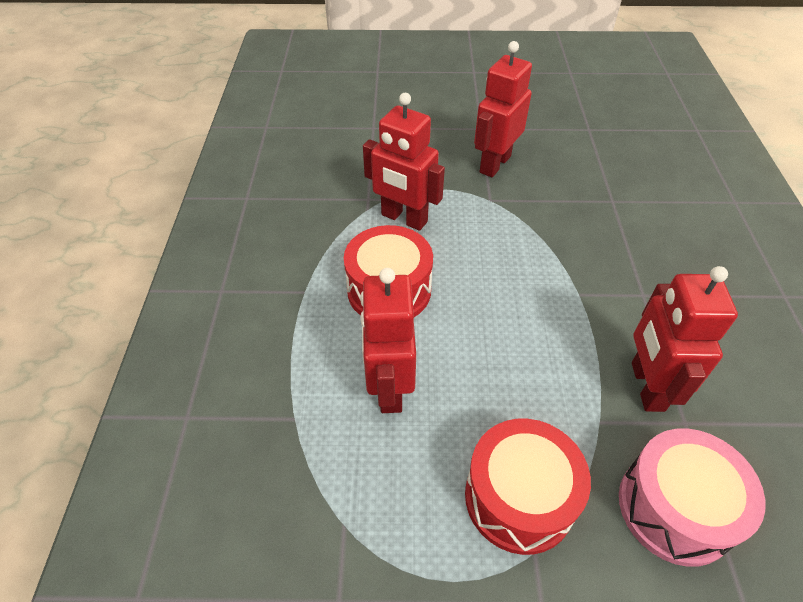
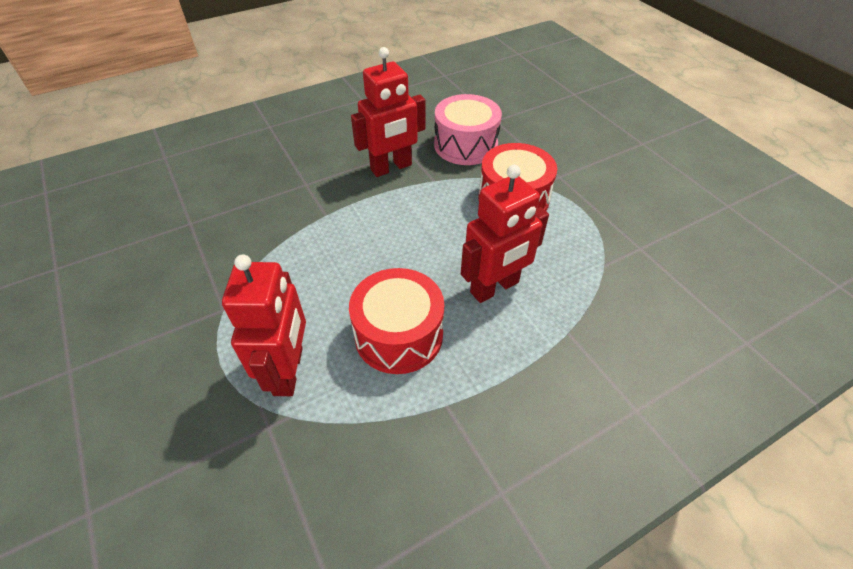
camera: 120 degrees left, 0 degrees up
red robot [474,41,532,177] -> none

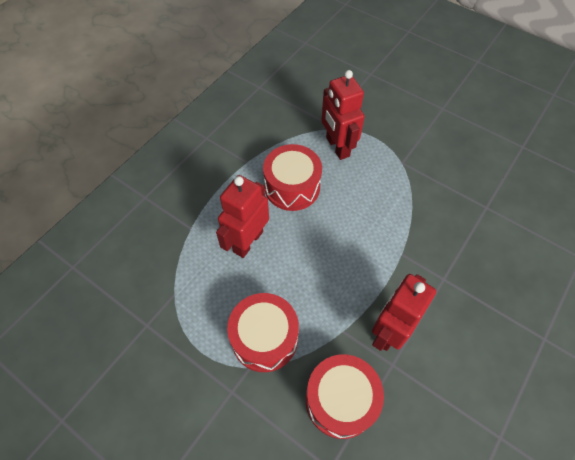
camera: 155 degrees right, 10 degrees up
pink drum [434,94,502,165] -> red drum [306,354,384,439]

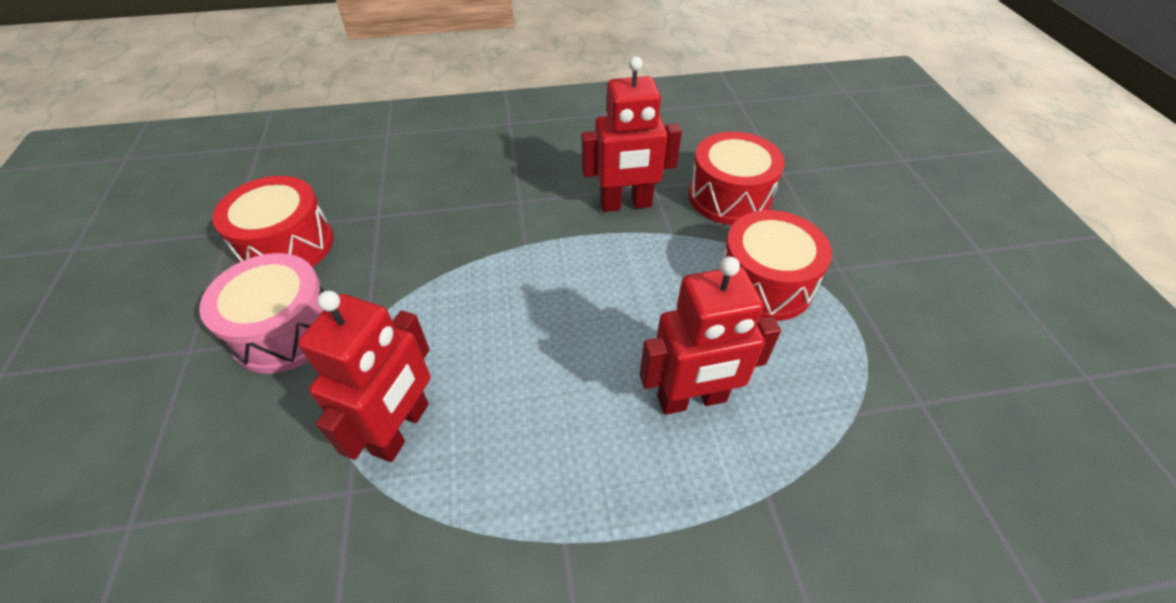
camera: 135 degrees left, 10 degrees down
red drum [263,144,322,211] -> red drum moved to [212,176,334,267]
none -> pink drum [199,253,324,374]

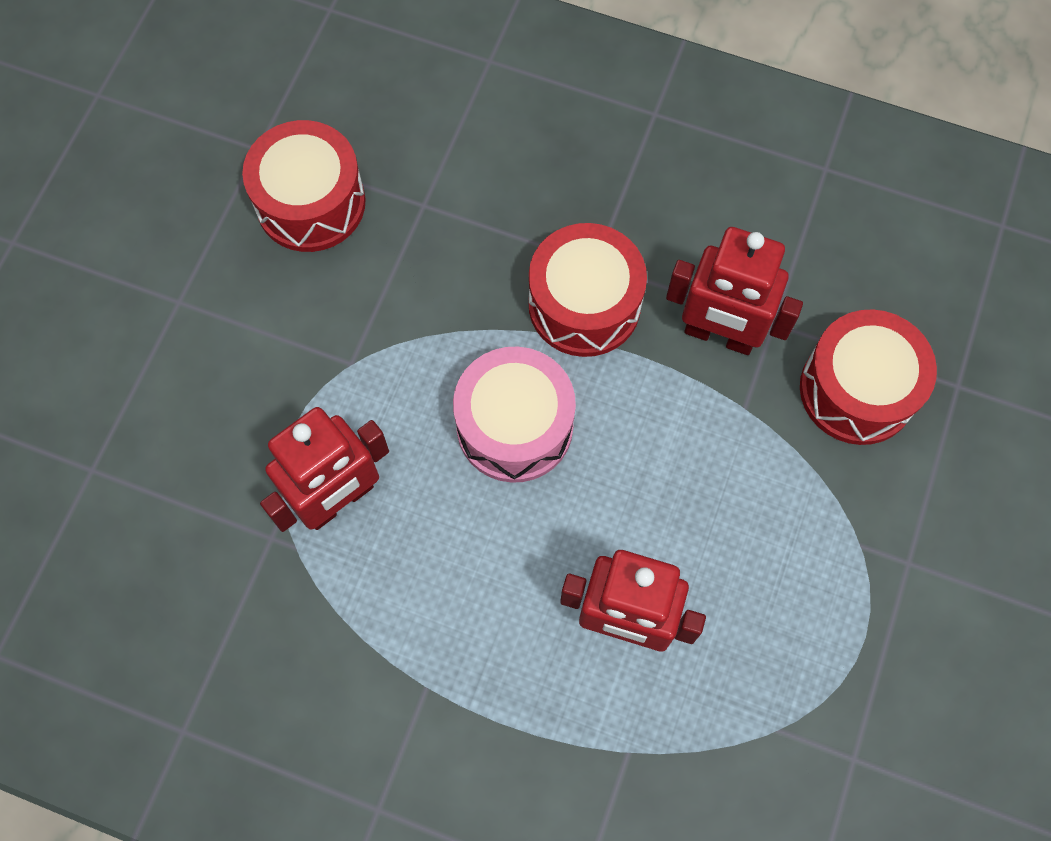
camera: 30 degrees right, 20 degrees up
pink drum [199,253,324,374] -> pink drum moved to [453,347,576,483]
red drum [719,210,832,321] -> red drum moved to [528,223,647,357]

